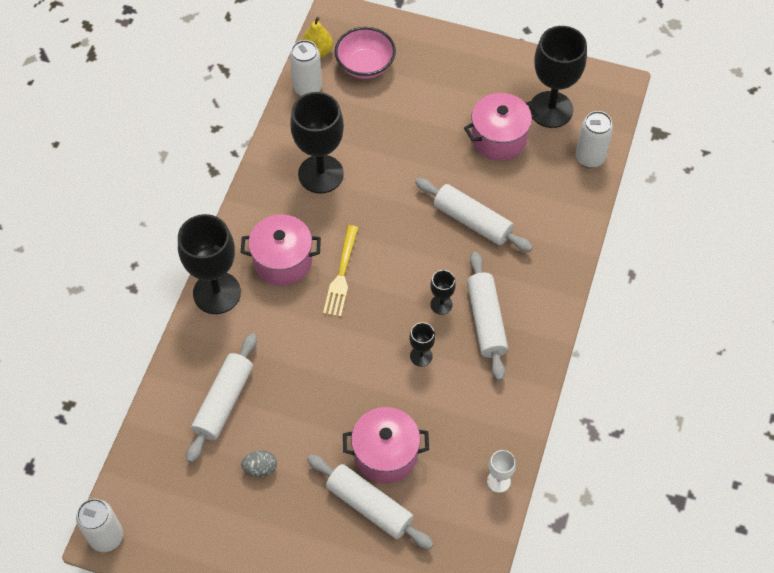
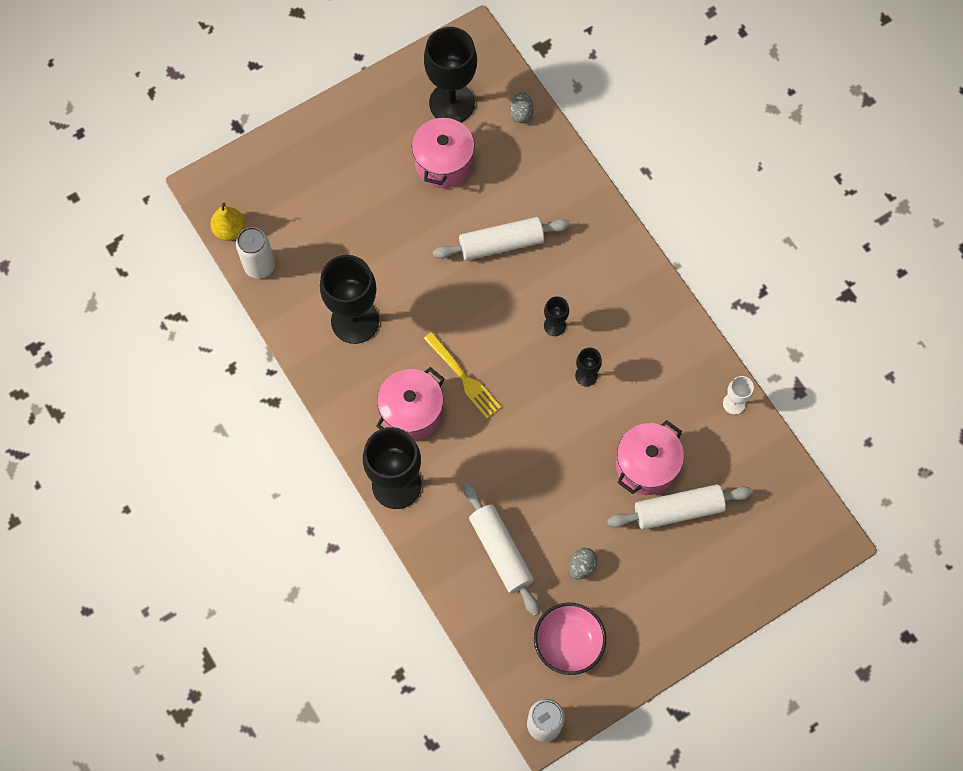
camera: 50 degrees left, 10 degrees up
pink bowl [335,27,396,79] -> pink bowl moved to [534,603,606,675]
white rolling pin [467,252,508,381] -> none
white can [576,111,613,168] -> grey egg [510,92,534,123]

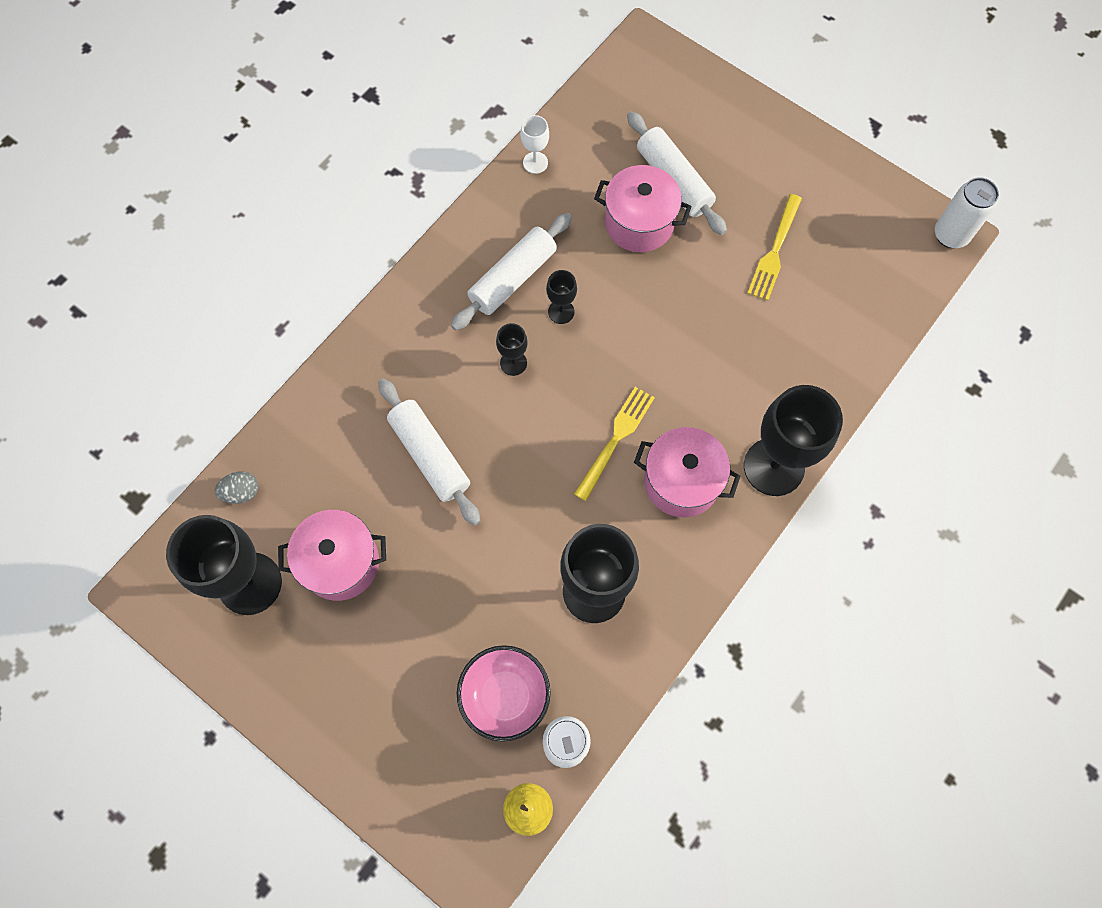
camera: 110 degrees left, 0 degrees up
white rolling pin [464,483,540,616] -> white rolling pin moved to [451,213,572,331]
pink bowl [534,603,606,675] -> pink bowl moved to [457,645,551,742]
grey egg [569,548,598,580] -> yellow fork [747,194,802,301]

